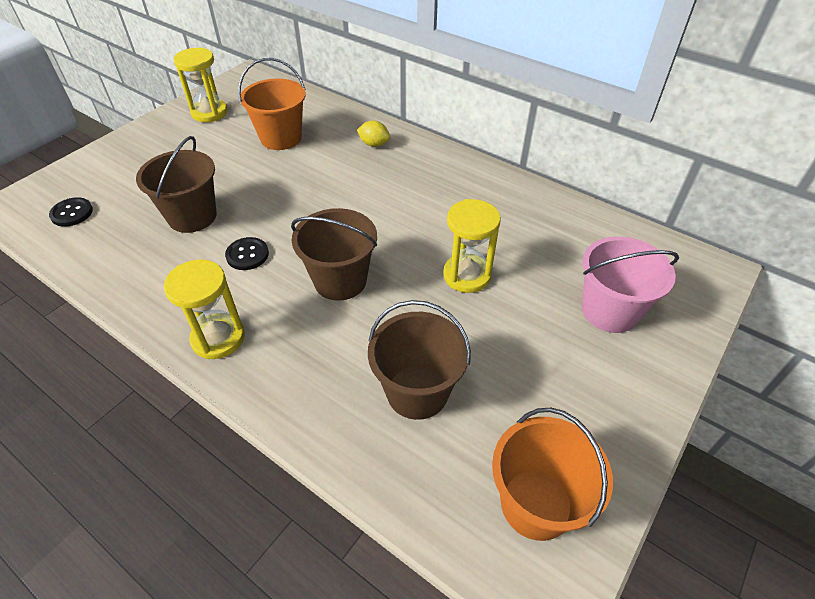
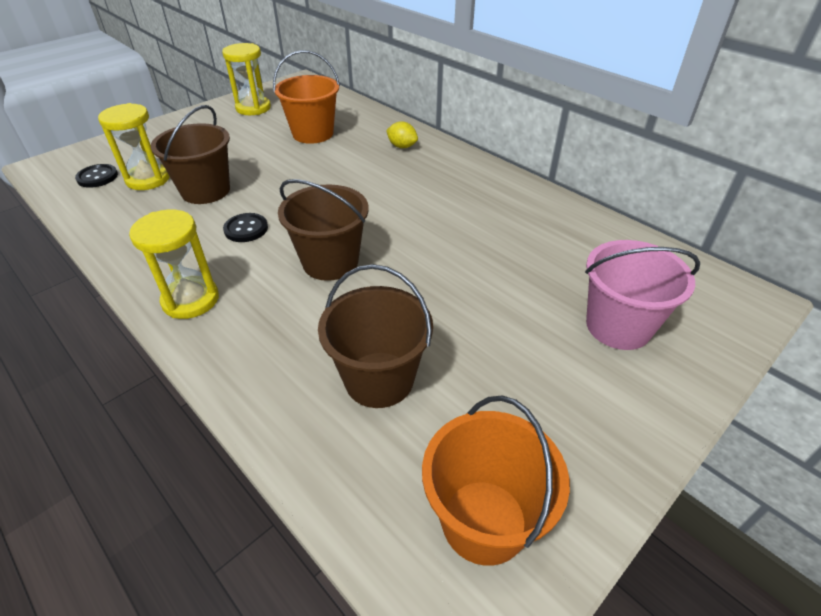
camera: 10 degrees right, 5 degrees down
yellow hourglass [443,199,501,293] -> yellow hourglass moved to [98,103,170,190]

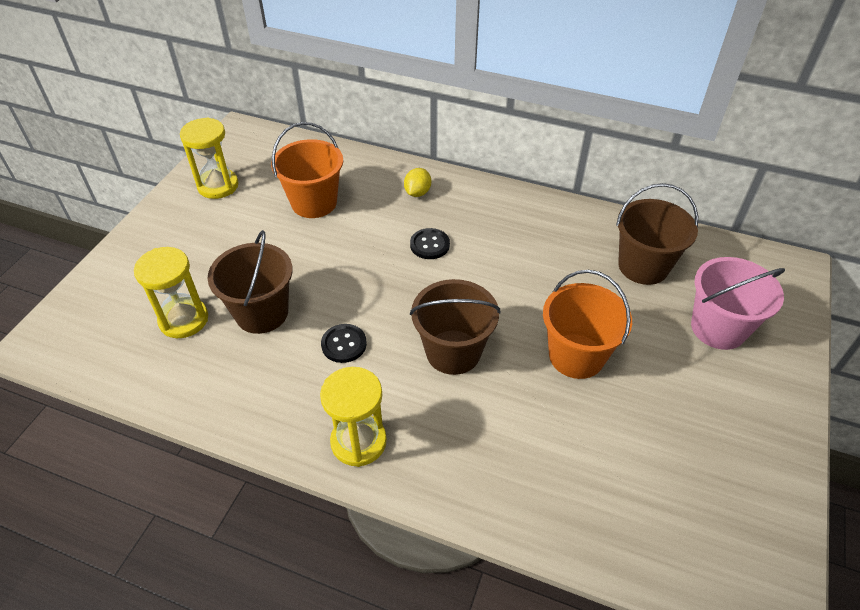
camera: 25 degrees left, 5 degrees up
black button [75,164,118,188] -> black button moved to [410,228,450,259]
brown bucket [318,264,433,408] -> brown bucket moved to [616,183,698,285]
yellow lemon [386,121,418,148] -> yellow lemon turned 75 degrees counterclockwise [404,168,431,197]
orange bucket [422,396,570,566] -> orange bucket moved to [543,270,632,379]

